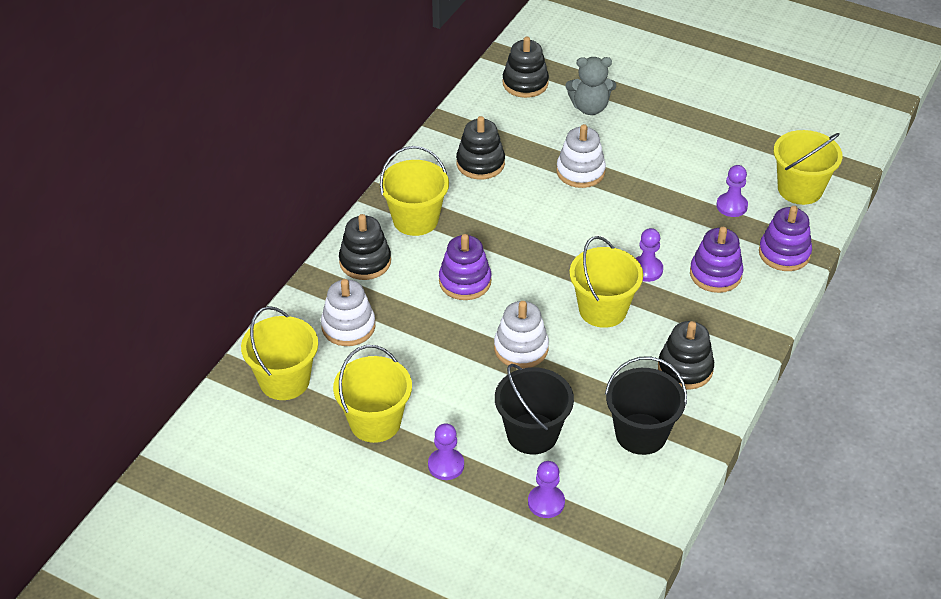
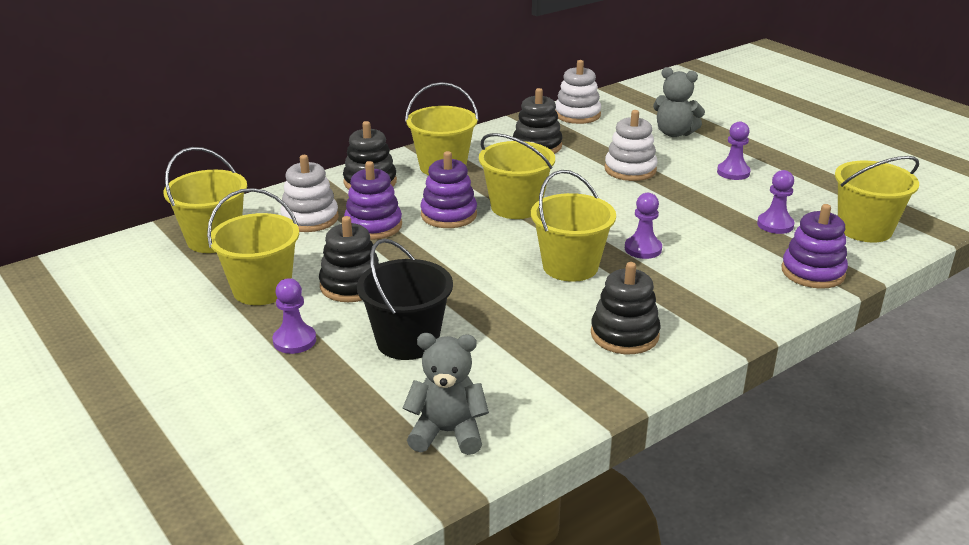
camera: 25 degrees right, 15 degrees down
white stacking toy [494,301,549,368] -> white stacking toy moved to [555,60,601,124]
black stacking toy [502,37,549,98] -> black stacking toy moved to [319,216,379,302]
purple pawn [528,461,565,518] -> purple pawn moved to [717,121,751,180]
black bucket [605,356,687,455] -> none
purple stacking toy [690,227,744,293] -> purple stacking toy moved to [344,161,402,240]
none -> grey teddy bear [403,333,489,455]
none -> yellow bucket [479,133,555,219]

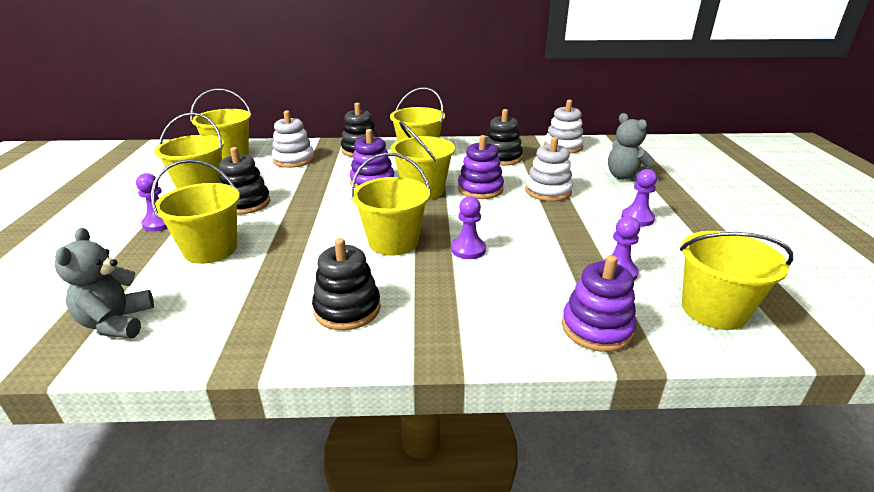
camera: 35 degrees right, 0 degrees up
purple stacking toy [344,161,402,240] -> purple stacking toy moved to [458,135,504,199]
black bucket [357,239,453,360] -> yellow bucket [151,159,240,264]
grey teddy bear [403,333,489,455] -> grey teddy bear turned 135 degrees counterclockwise [55,228,154,338]

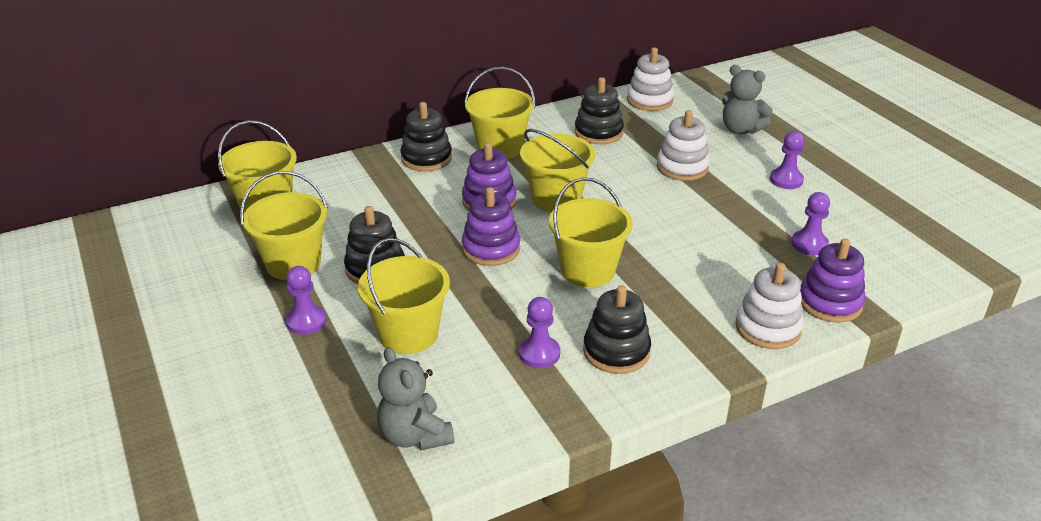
camera: 25 degrees left, 5 degrees up
white stacking toy [272,111,315,168] -> white stacking toy moved to [735,263,804,349]
purple pawn [451,196,486,259] -> purple pawn moved to [519,297,560,368]
purple stacking toy [458,135,504,199] -> purple stacking toy moved to [462,187,520,266]
yellow bucket [680,231,793,330] -> none

